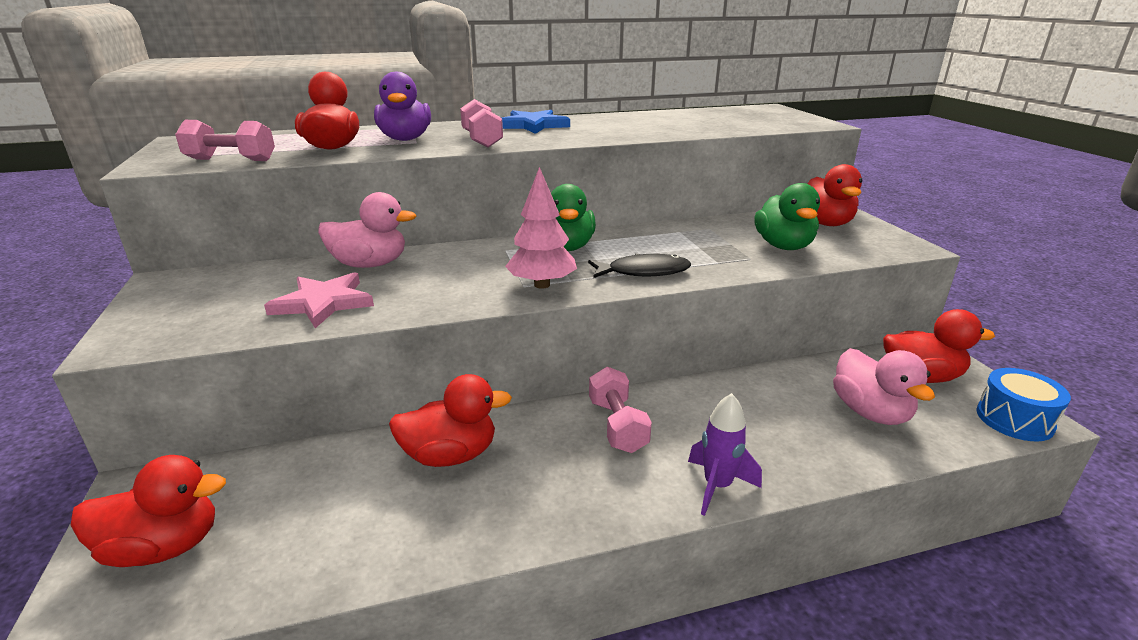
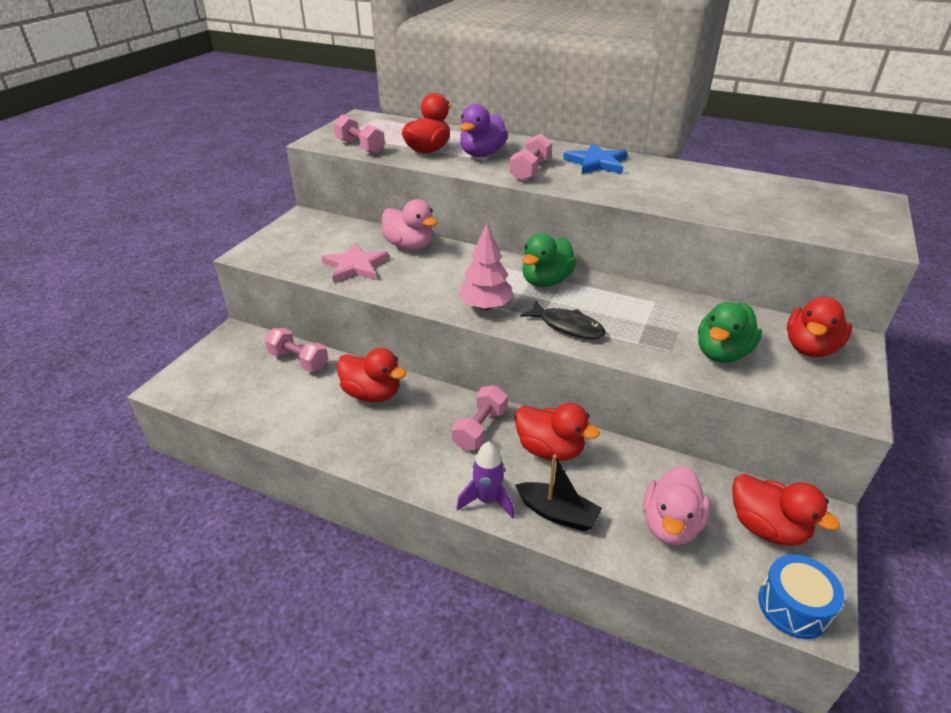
camera: 40 degrees right, 10 degrees up
red duck [70,455,226,567] -> red duck moved to [515,403,600,461]
none -> pink dumbbell [265,328,328,372]
none -> black boat [515,455,602,532]

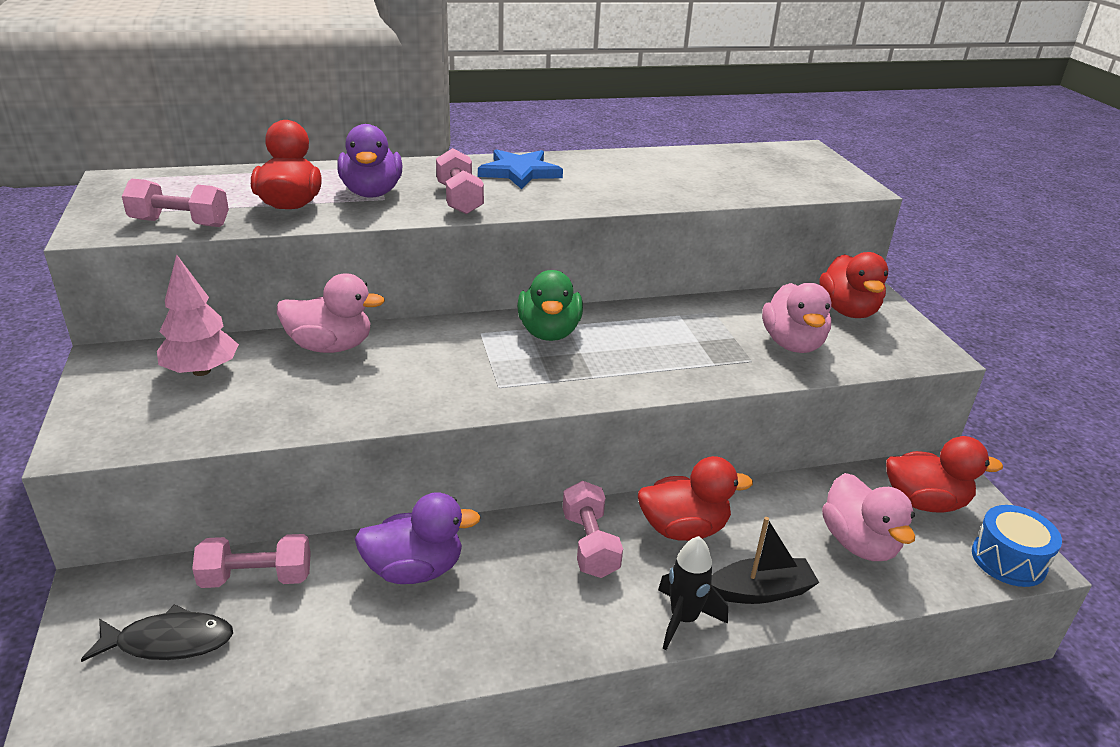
camera: 40 degrees left, 5 degrees down
pink star [321,243,389,283] -> none
red duck [337,348,406,402] -> purple duck [355,492,481,584]
purple rocket [456,441,514,519] -> black rocket [658,536,728,650]
pink tree [458,223,514,310] -> pink tree moved to [157,254,239,376]
black fish [520,301,606,339] -> black fish moved to [81,604,233,662]
green duck [698,302,762,363] -> pink duck [762,283,831,353]

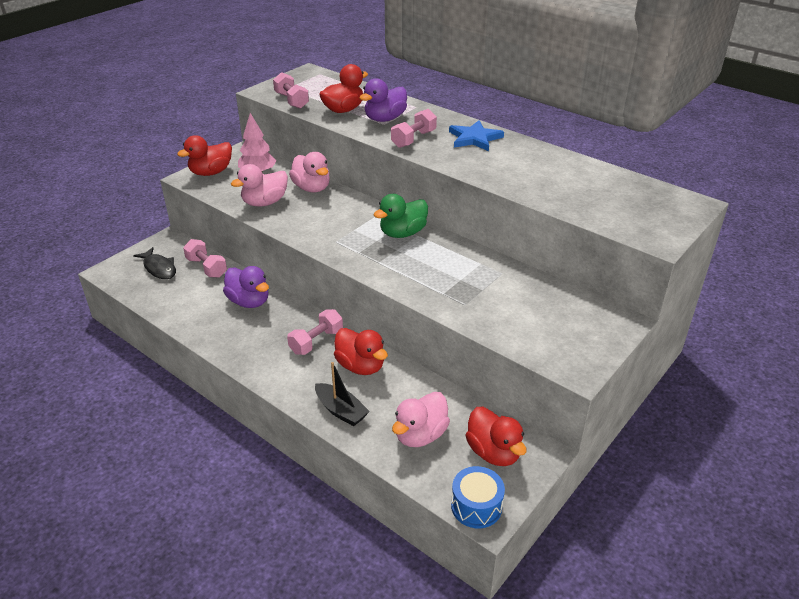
camera: 55 degrees right, 5 degrees up
black rocket [658,536,728,650] -> none
pink duck [762,283,831,353] -> pink duck moved to [231,164,288,207]
red duck [819,252,888,318] -> red duck moved to [177,135,232,176]

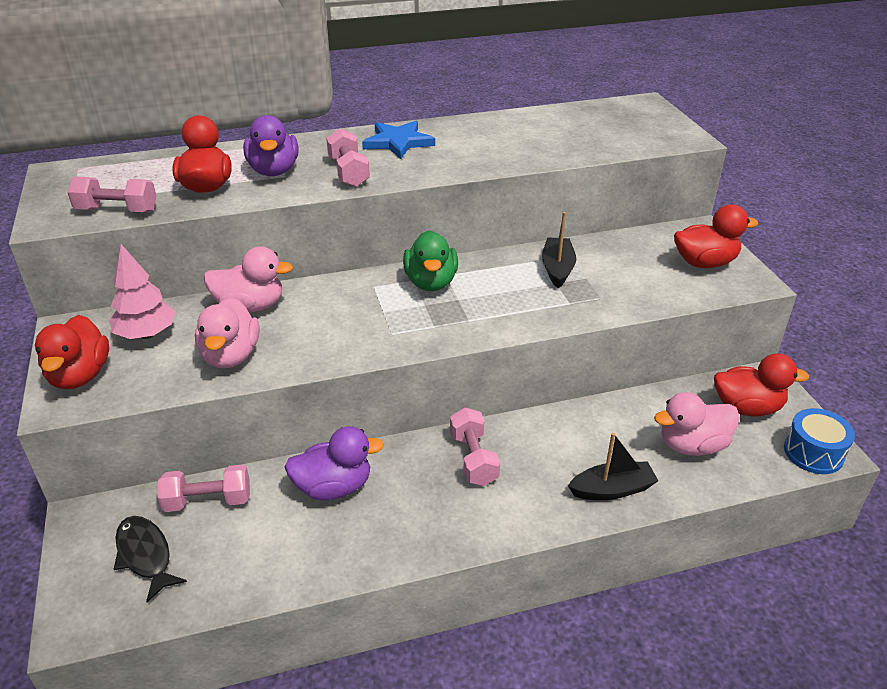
camera: 55 degrees left, 0 degrees up
black fish [133,247,176,279] -> black fish turned 120 degrees counterclockwise [114,516,187,602]
red duck [334,328,388,375] -> red duck moved to [674,204,758,268]
pink duck [392,392,450,447] -> pink duck turned 90 degrees clockwise [654,392,740,456]
none -> black boat [542,212,576,288]

